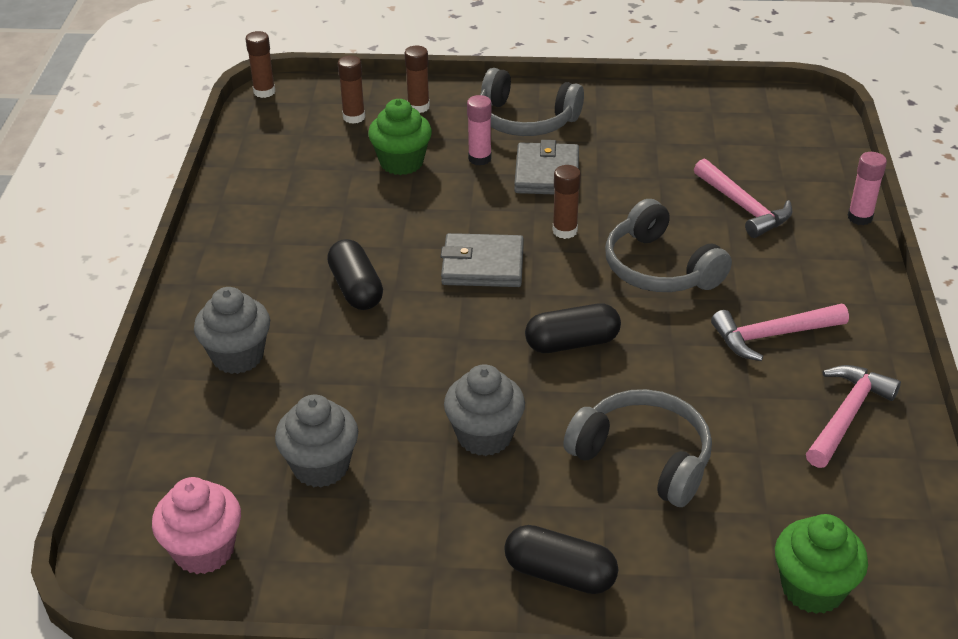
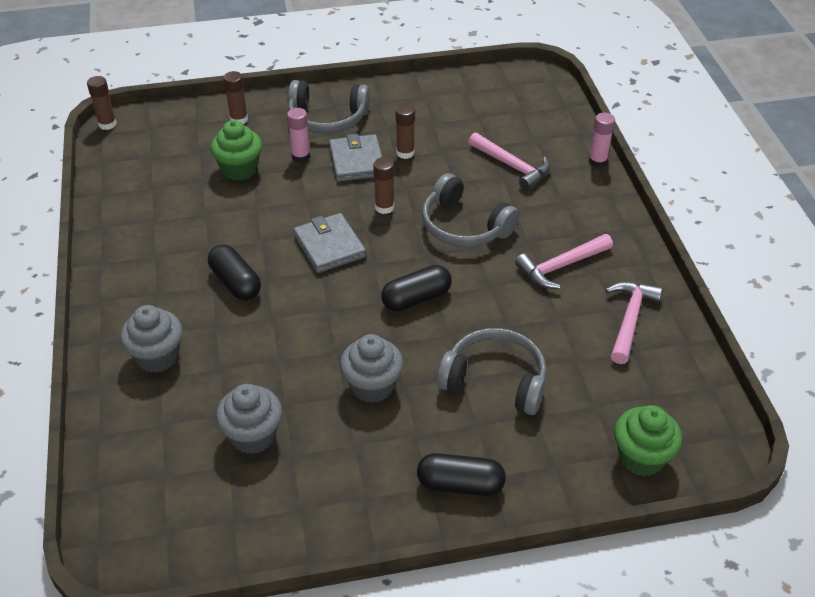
camera: 15 degrees left, 5 degrees up
pink cupcake [152,477,241,574] -> none
brown glue stick [338,56,365,124] -> brown glue stick moved to [396,104,415,159]
grey wallet [441,233,524,287] -> grey wallet turned 75 degrees clockwise [293,213,366,273]

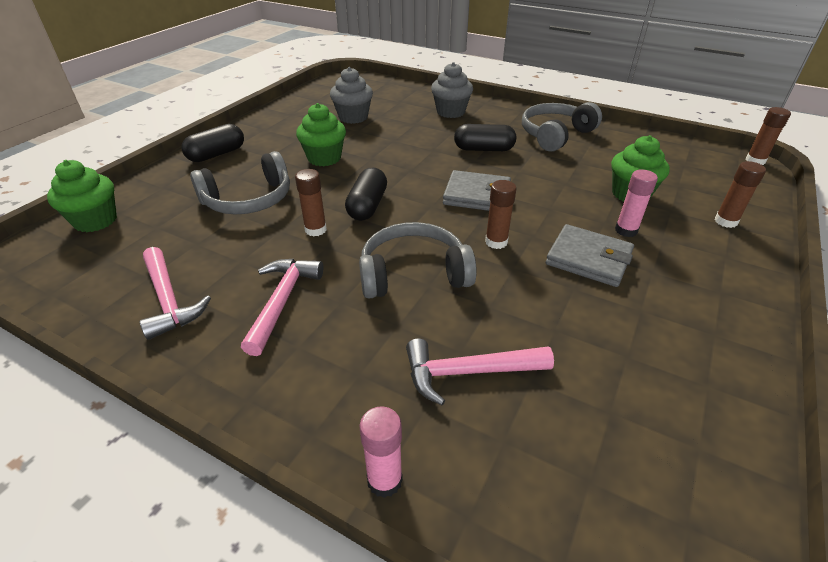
camera: 130 degrees right, 5 degrees down
grey headphones [288,80,370,134] -> grey headphones moved to [522,102,602,152]
grey cupcake [340,334,403,403] -> green cupcake [296,103,346,166]
brown glue stick [396,104,415,159] -> brown glue stick moved to [295,169,327,236]

